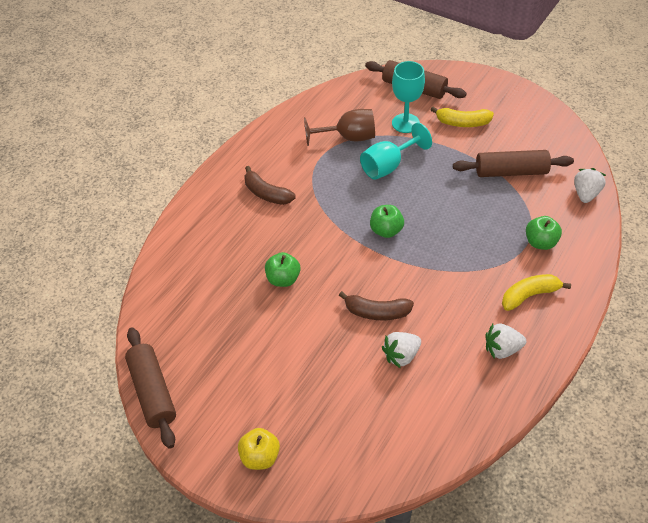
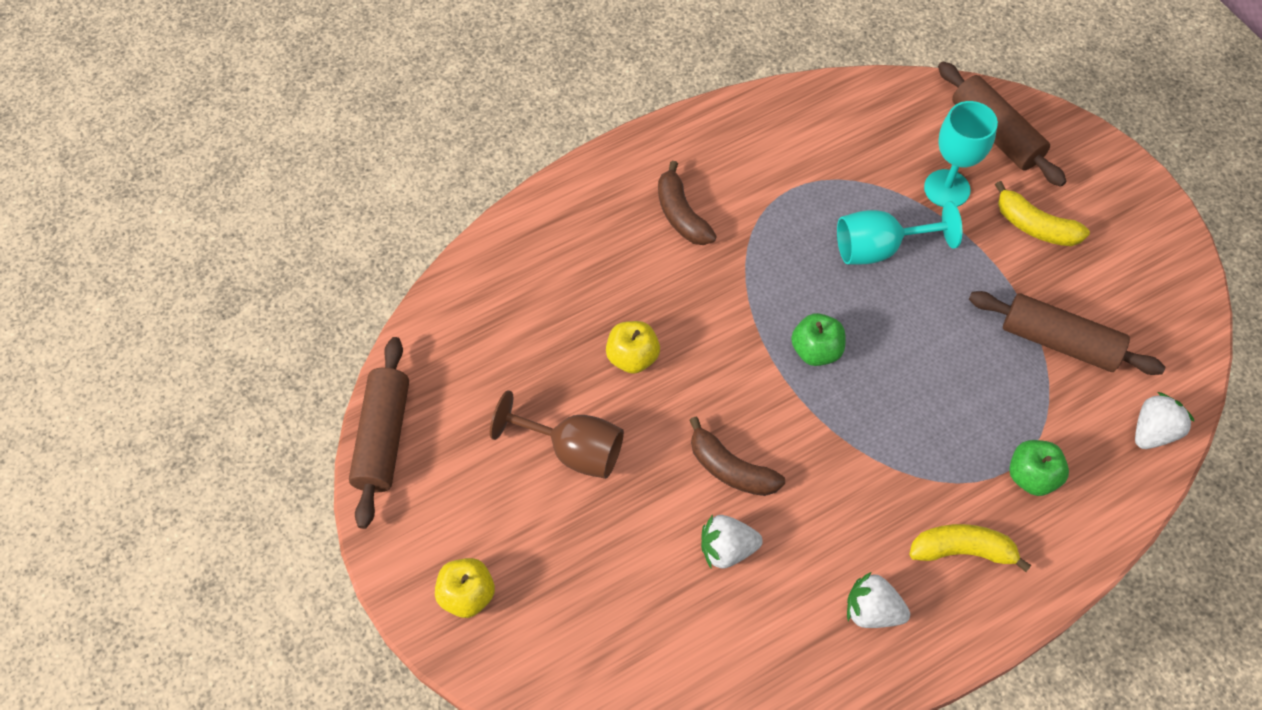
camera: 25 degrees right, 10 degrees up
green apple [265,252,300,287] -> yellow apple [606,321,660,374]
brown goblet [304,109,375,146] -> brown goblet moved to [490,390,624,479]

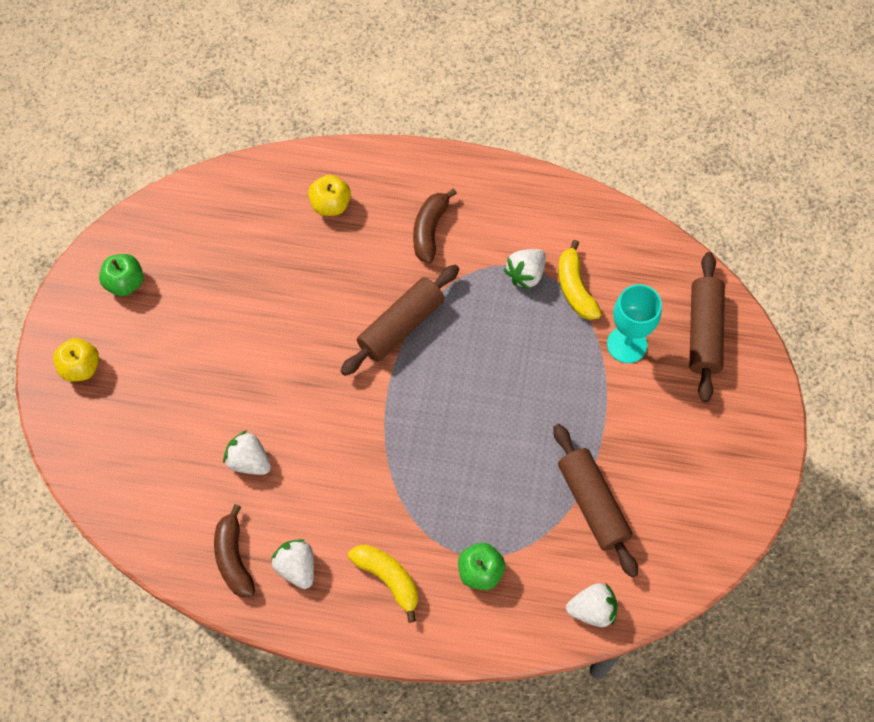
camera: 40 degrees right, 5 degrees up
brown rolling pin [349,337,409,529] -> brown rolling pin moved to [341,265,459,376]
brown goblet [490,390,624,479] -> none
yellow apple [606,321,660,374] -> yellow apple moved to [308,175,351,216]
brown banana [689,417,785,496] -> brown banana moved to [214,504,255,597]
green apple [791,313,845,366] -> green apple moved to [99,254,143,296]
turquoise goblet [837,201,962,264] -> none
yellow banana [995,181,1090,246] -> yellow banana moved to [558,240,602,320]
none -> white strawberry [504,249,546,290]

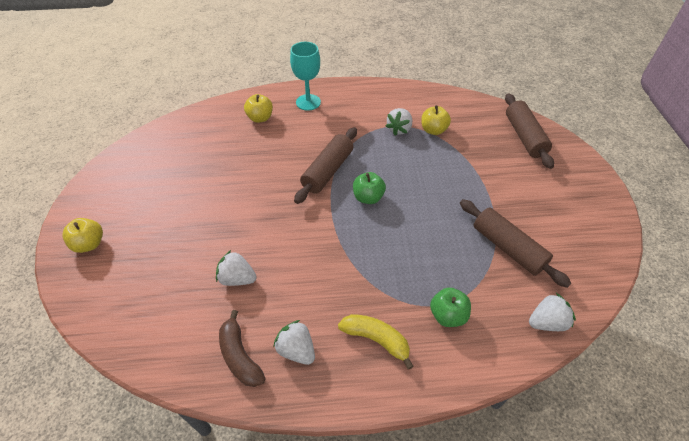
camera: 15 degrees left, 15 degrees down
green apple [99,254,143,296] -> green apple moved to [353,172,386,204]
brown banana [413,188,457,263] -> none
yellow banana [558,240,602,320] -> yellow apple [421,105,451,135]
turquoise goblet [607,284,662,363] -> turquoise goblet moved to [290,42,321,111]

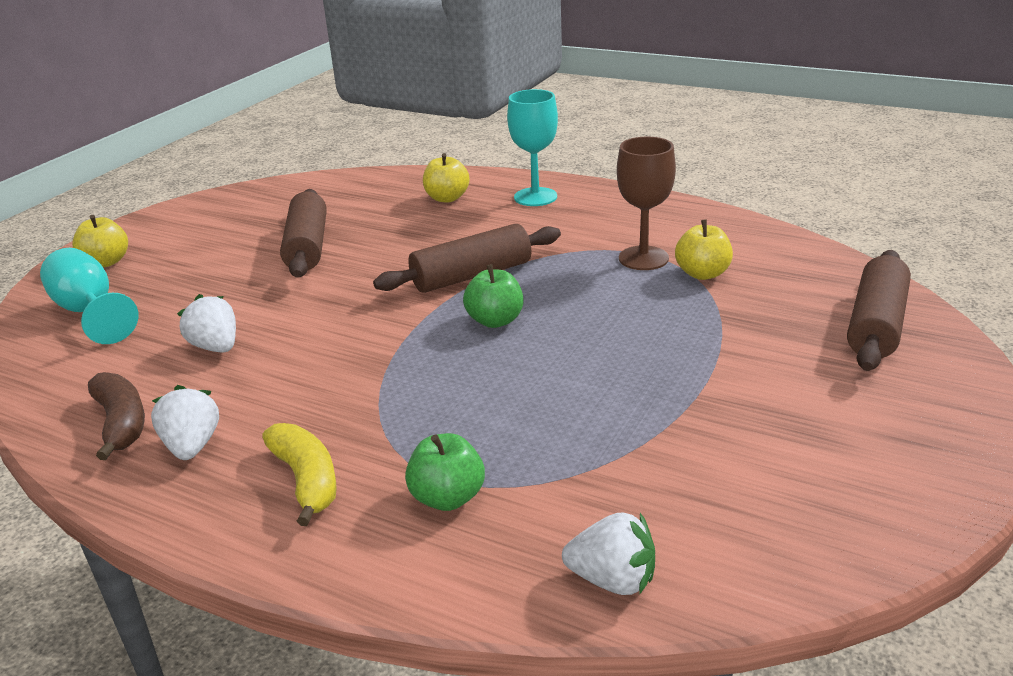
camera: 35 degrees right, 20 degrees down
brown banana [219,310,266,387] -> brown banana turned 150 degrees clockwise [88,372,145,460]
white strawberry [386,108,412,136] -> brown goblet [617,136,676,270]
brown rolling pin [460,199,571,288] -> brown rolling pin moved to [280,189,327,278]
none -> turquoise goblet [40,248,139,344]

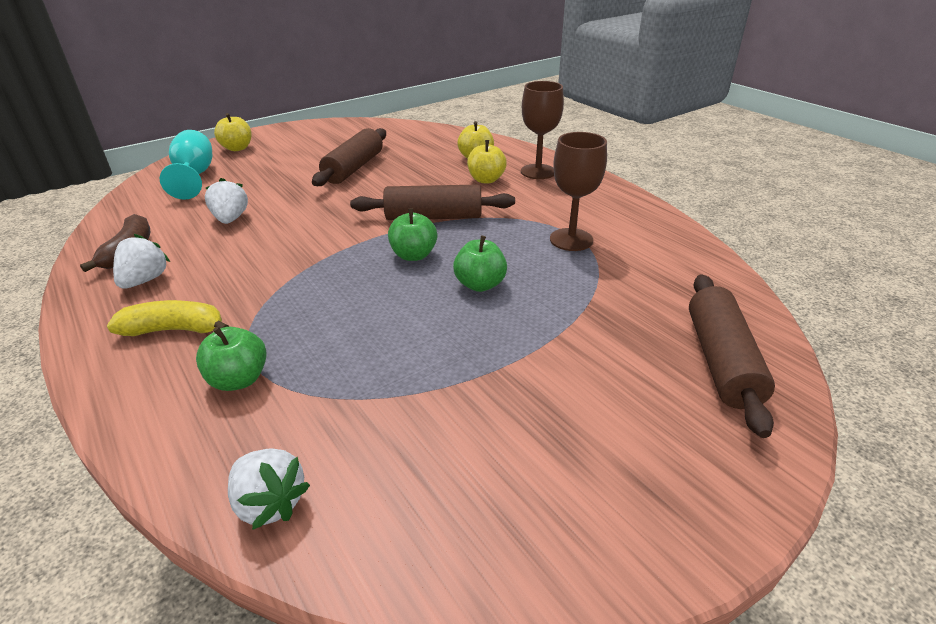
camera: 25 degrees right, 5 degrees up
yellow banana [262,423,337,526] -> yellow banana turned 90 degrees counterclockwise [107,300,230,336]
turquoise goblet [507,89,558,206] -> brown goblet [521,81,564,179]
yellow apple [675,219,733,280] -> yellow apple moved to [467,140,507,184]
brown rolling pin [847,250,911,371] -> brown rolling pin turned 45 degrees counterclockwise [689,274,775,438]
none -> green apple [453,235,507,292]

